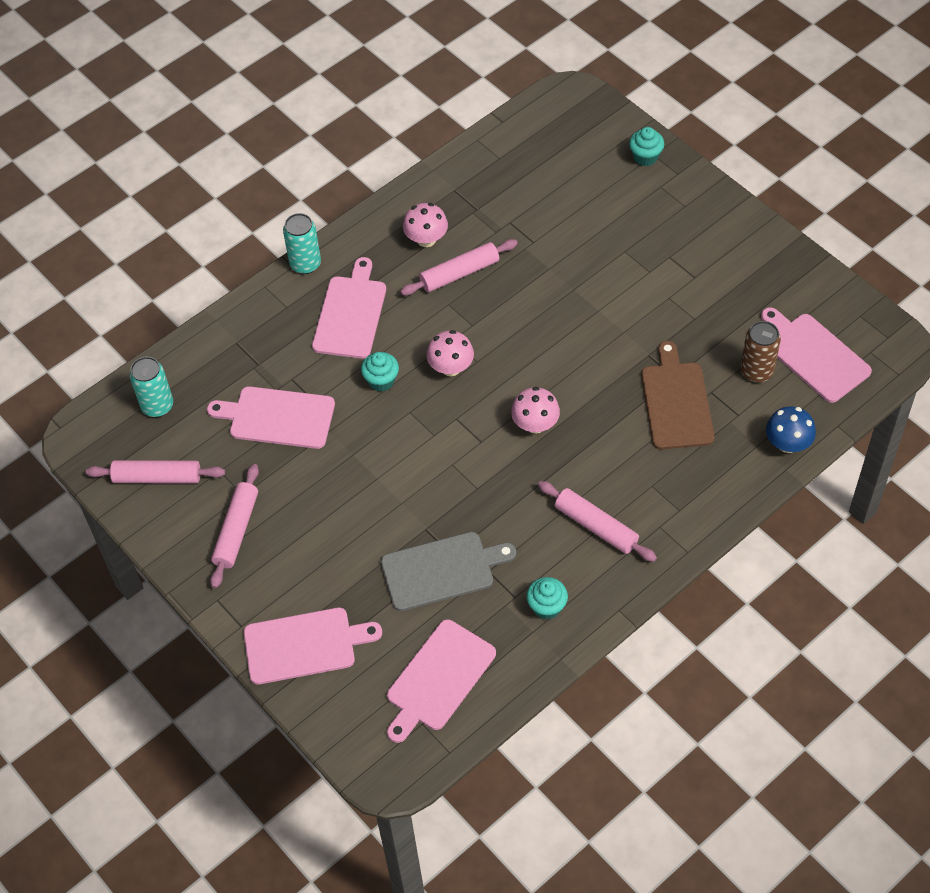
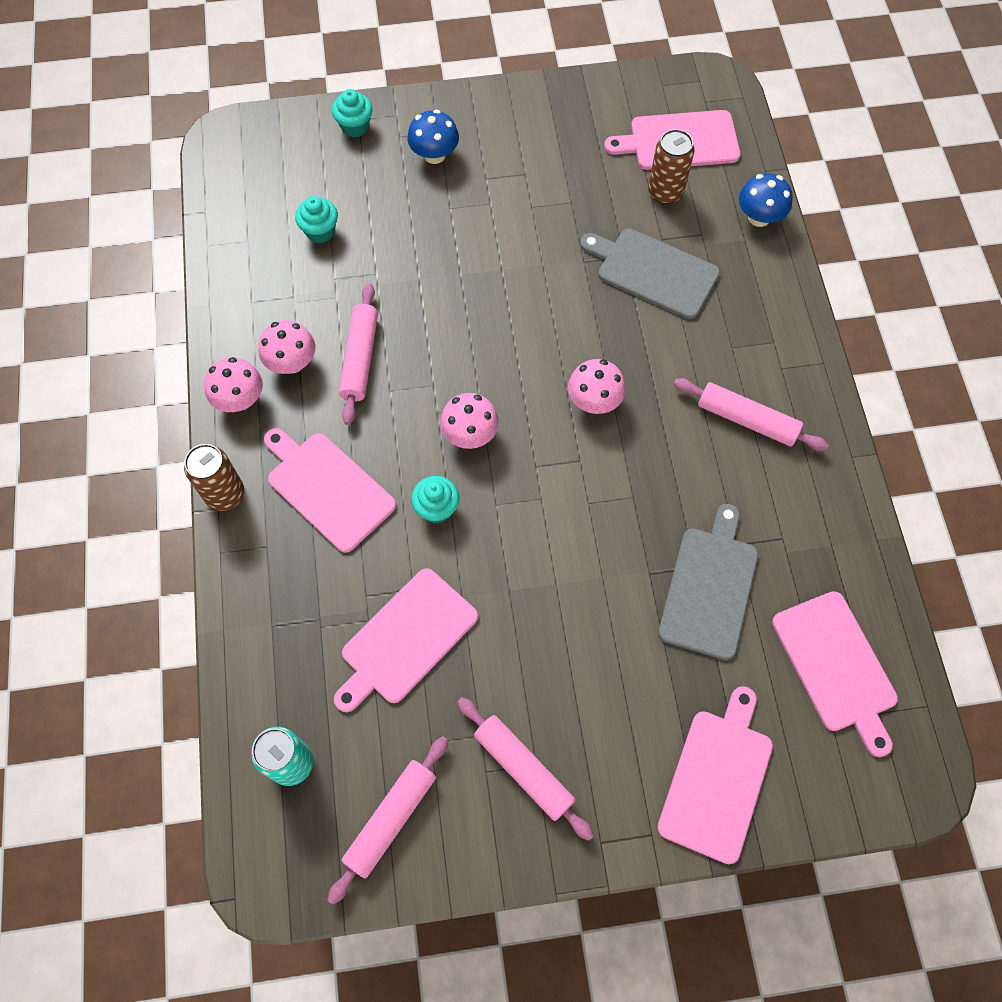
camera: 60 degrees left, 10 degrees up
turquoise can [283,213,321,274] -> brown can [184,444,244,511]
turquoise cupcake [526,577,568,620] -> turquoise cupcake moved to [295,196,338,243]
pink rolling pin [538,481,657,562] -> pink rolling pin turned 45 degrees clockwise [674,378,829,451]
brown cutting board [641,341,714,449] -> grey cutting board [580,228,720,319]
none -> pink mushroom [204,357,263,412]
none -> blue mushroom [408,109,459,164]

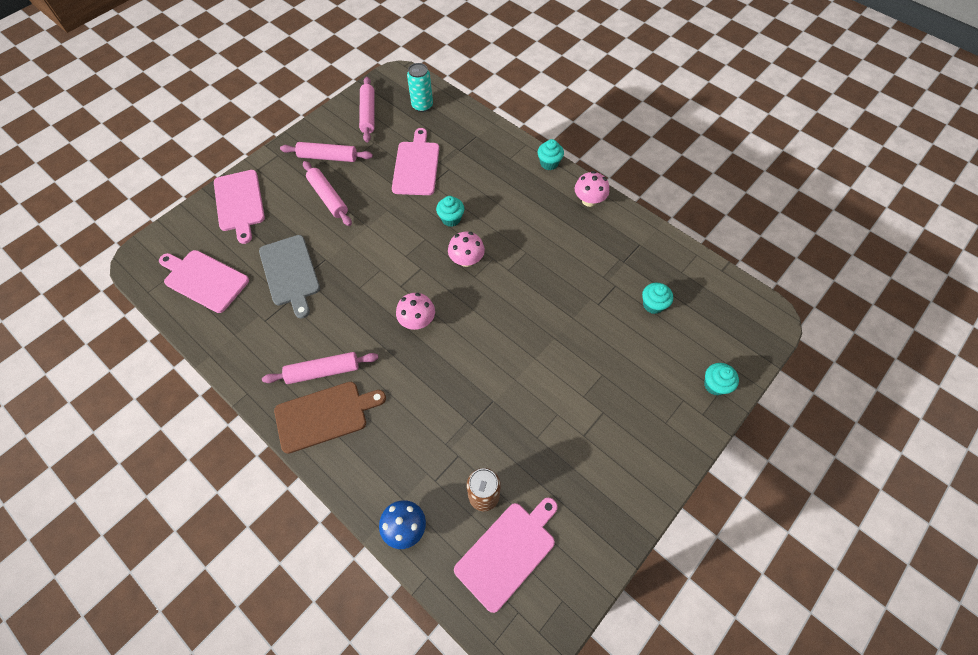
camera: 140 degrees right, 5 degrees down
brown can [184,444,244,511] -> turquoise cupcake [538,139,564,170]
pink mushroom [258,320,315,374] -> none
pink cutting board [264,428,396,553] -> none
pink rolling pin [339,283,378,425] -> pink rolling pin moved to [303,161,352,226]
blue mushroom [408,109,459,164] -> none
grey cutting board [580,228,720,319] -> none
none -> brown cutting board [274,382,386,454]

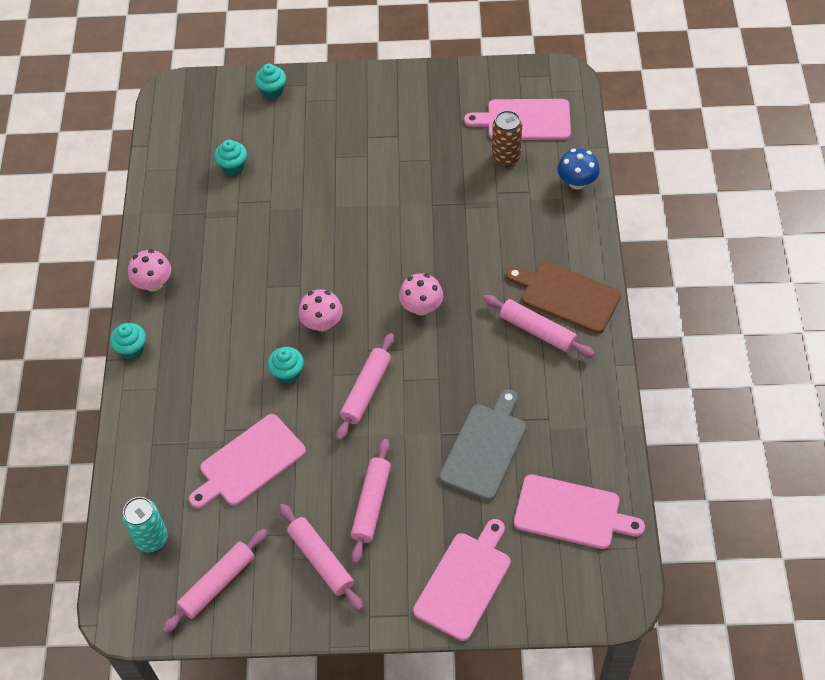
camera: 130 degrees left, 5 degrees down
pink cutting board [159,250,249,313] -> pink cutting board turned 60 degrees counterclockwise [514,474,645,549]
none -> pink rolling pin [336,333,394,440]

